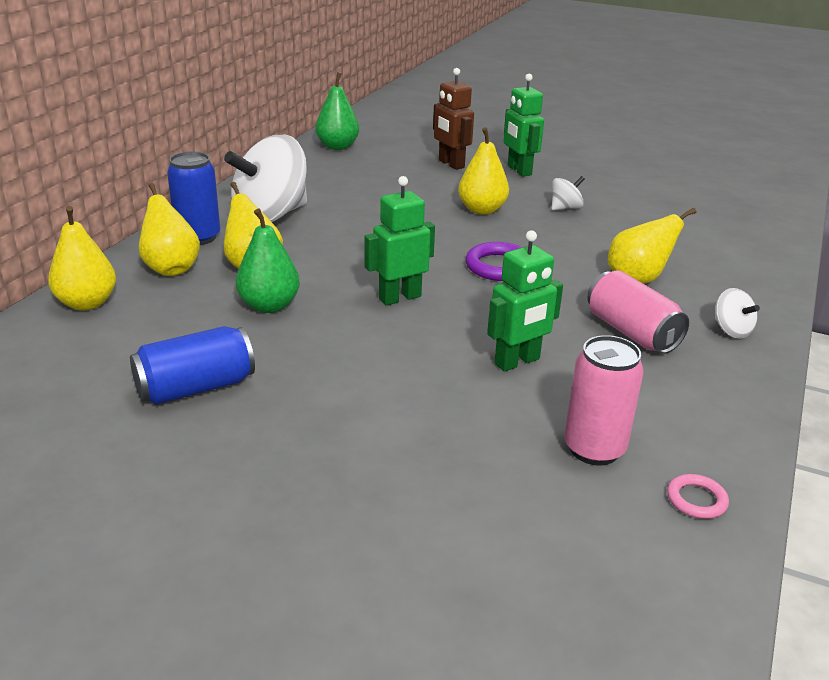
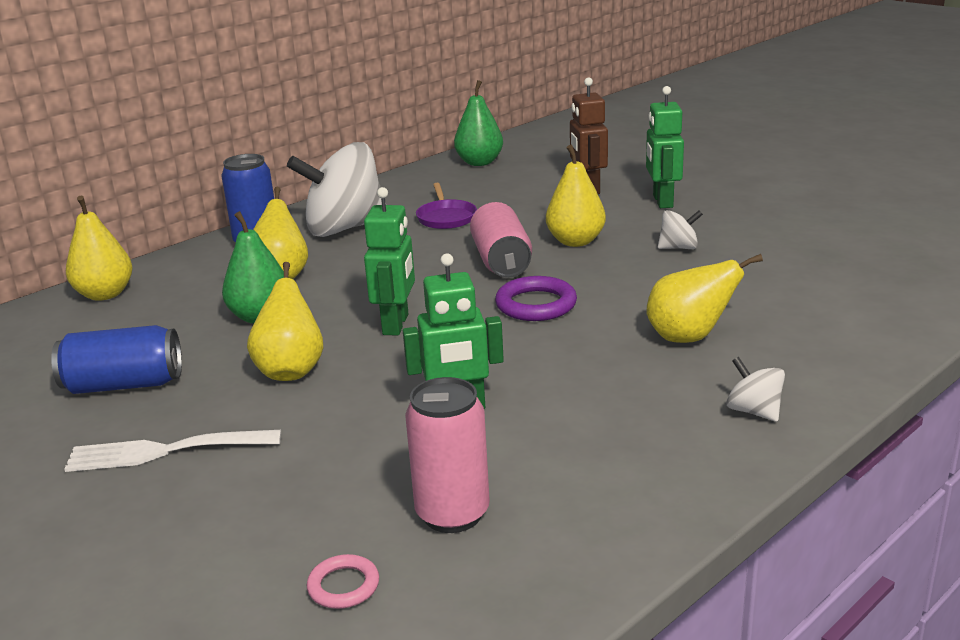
camera: 25 degrees right, 5 degrees down
yellow pear [138,183,200,276] -> yellow pear moved to [247,262,323,381]
green robot [364,176,435,306] -> green robot turned 105 degrees clockwise [364,187,415,335]
pink can [587,270,689,354] -> pink can moved to [470,202,532,278]
pink ring [667,474,729,519] -> pink ring moved to [307,554,379,609]
white spinning top [715,288,760,338] -> white spinning top turned 150 degrees clockwise [726,357,785,422]
none -> white fork [64,430,281,472]
none -> purple pan [416,183,477,229]

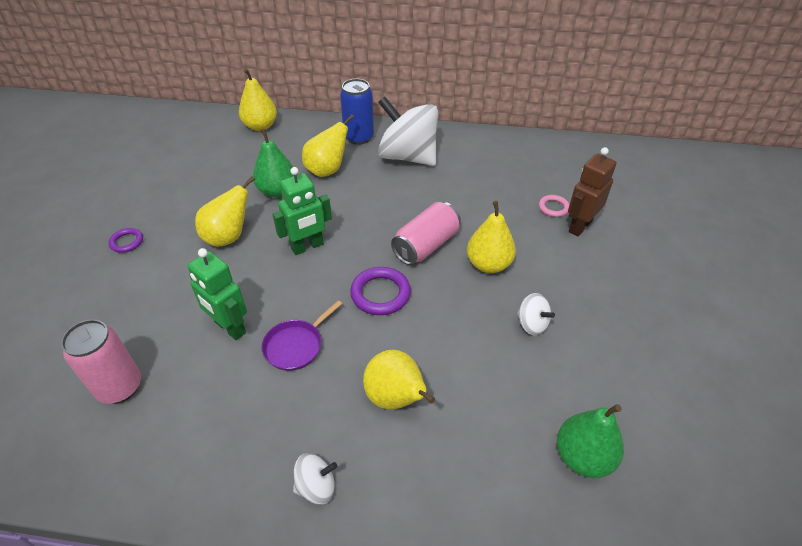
camera: 50 degrees right, 20 degrees up
blue can [51,325,182,394] -> none
white fork [64,430,281,472] -> purple ring [109,228,143,253]
pink ring [307,554,379,609] -> pink ring moved to [539,195,570,217]
purple pan [416,183,477,229] -> purple pan moved to [262,300,342,371]
green pear [454,80,503,166] -> green pear moved to [557,404,624,478]
green robot [646,86,684,208] -> none
white spinning top [726,357,785,422] -> white spinning top turned 60 degrees clockwise [293,453,337,504]

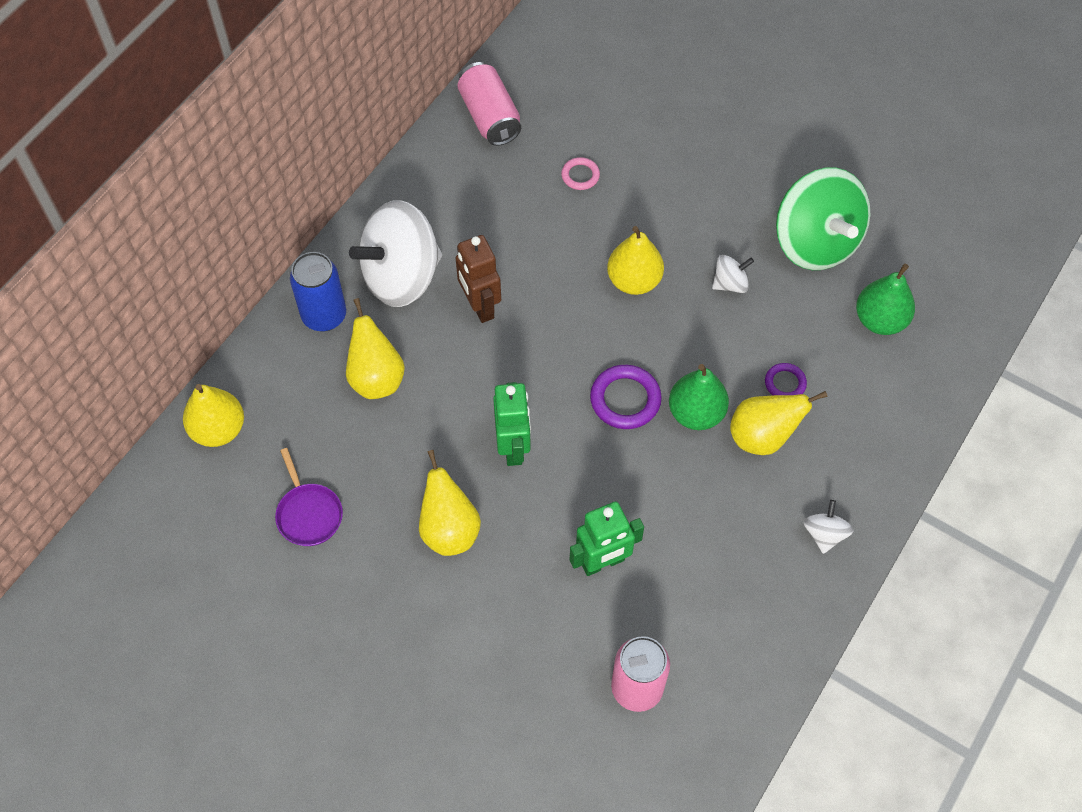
camera: 65 degrees left, 15 degrees up
purple ring [109,228,143,253] -> purple ring moved to [765,363,807,396]
green pear [253,129,294,197] -> green pear moved to [669,364,729,430]
purple pan [262,300,342,371] -> purple pan moved to [275,448,343,546]
pink can [391,202,461,265] -> pink can moved to [457,62,521,146]
brown robot [568,147,617,236] -> brown robot moved to [456,235,501,323]
none -> green spinning top [776,168,871,270]

